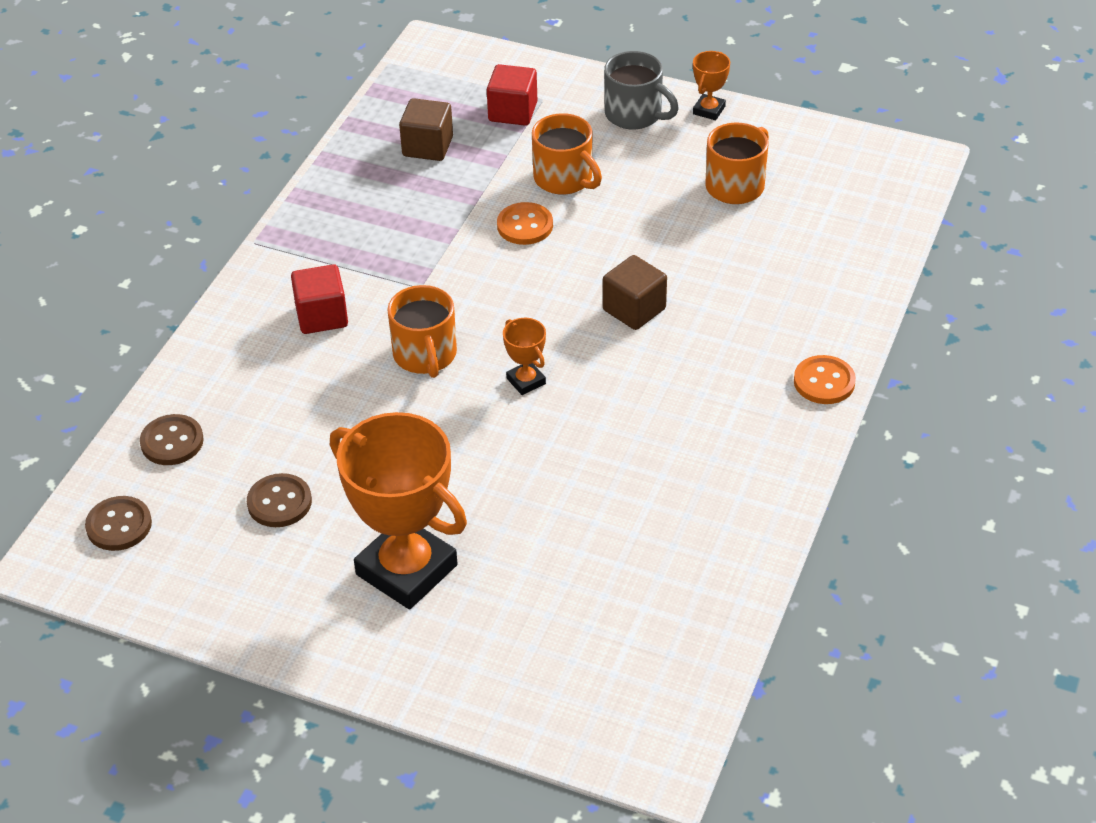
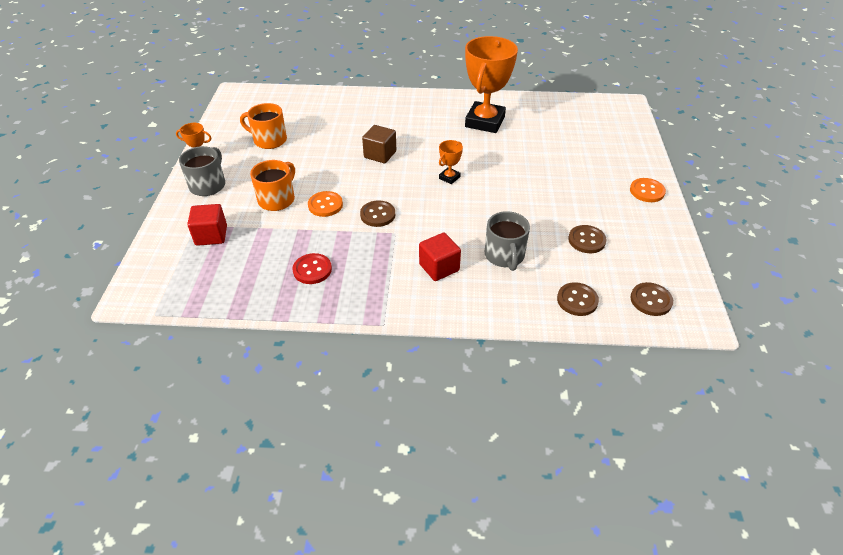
camera: 110 degrees left, 0 degrees up
orange trophy [330,412,467,609] -> orange trophy moved to [465,36,518,133]
orange mug [387,285,457,378] -> none
brown cube [399,98,453,161] -> none
orange button [794,355,856,404] -> orange button moved to [630,178,666,202]
none -> red button [293,253,332,284]
none -> brown button [360,200,395,227]
none -> grey mug [485,211,530,271]

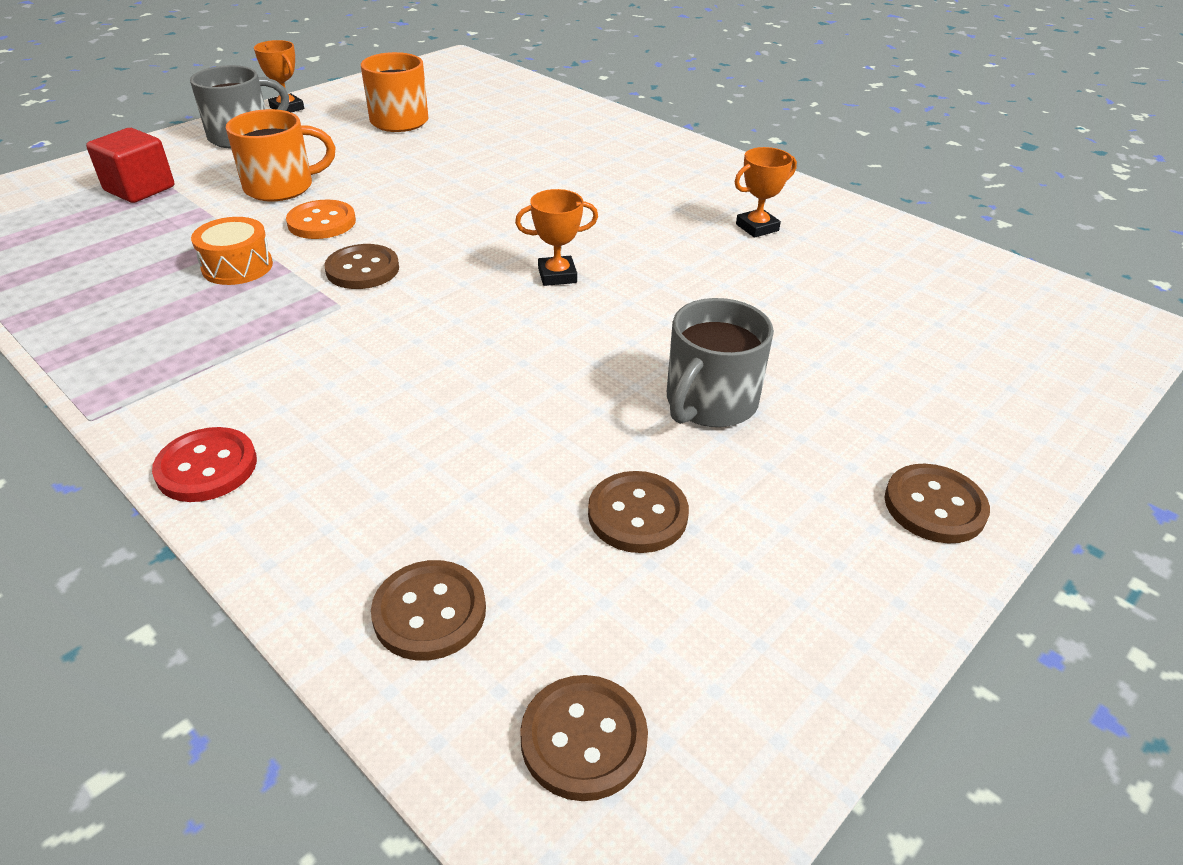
camera: 40 degrees right, 5 degrees down
red button [293,253,332,284] -> red button moved to [152,427,257,502]
brown cube [362,125,396,163] -> none
red cube [419,233,461,281] -> none
orange trophy [465,36,518,133] -> orange trophy [735,147,797,238], size x0.43
grey mug [485,211,530,271] -> grey mug moved to [667,298,774,427]
orange button [630,178,666,202] -> brown button [885,464,990,544]
none -> orange drum [191,217,273,285]

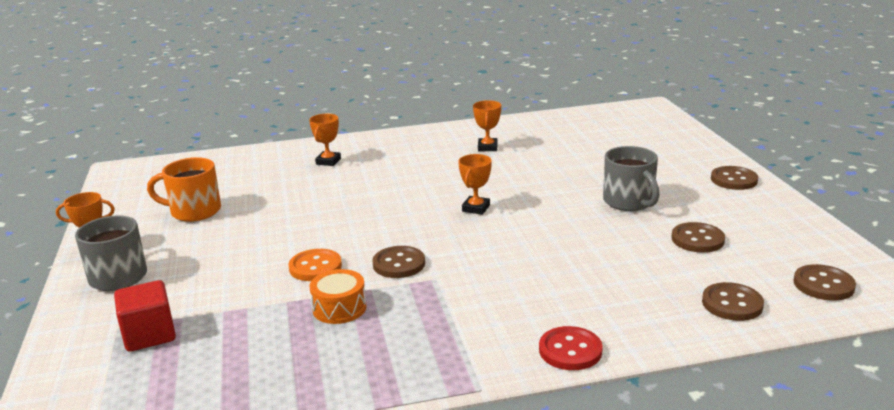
camera: 55 degrees left, 15 degrees down
orange mug [226,109,336,201] -> none
none -> orange trophy [309,114,341,166]

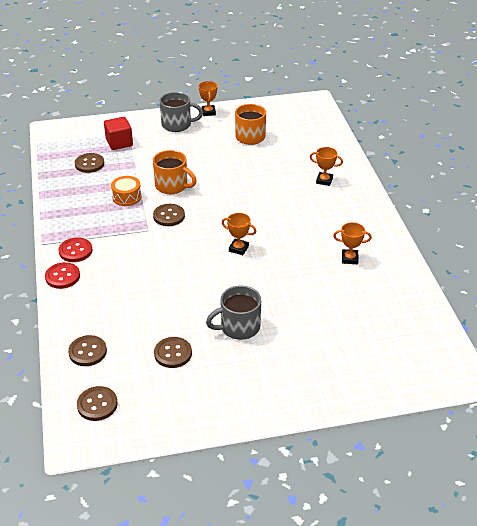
camera: 90 degrees right, 15 degrees up
orange button [288,249,342,281] -> orange mug [153,150,197,194]
brown button [711,166,758,190] -> brown button moved to [75,153,104,173]
none -> red button [58,237,92,262]

